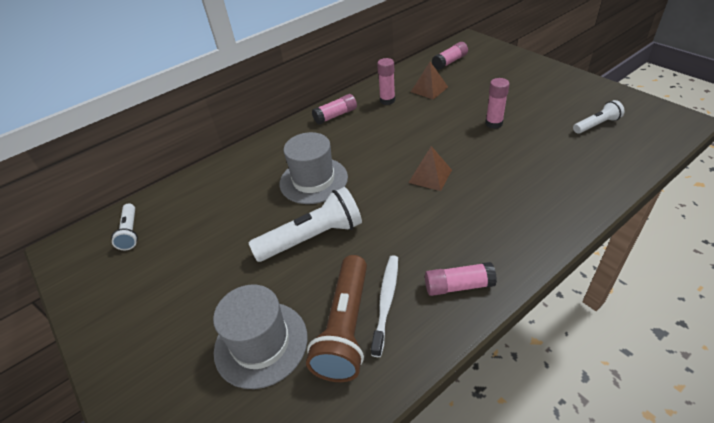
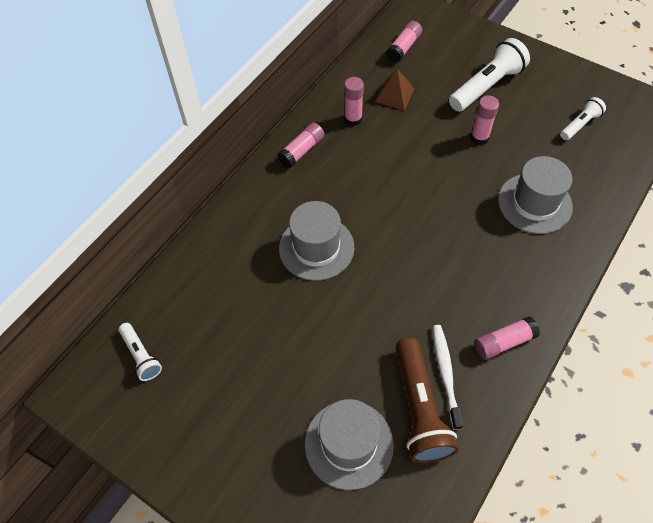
camera: 20 degrees left, 15 degrees up
white flashlight [249,187,362,262] -> white flashlight moved to [449,38,530,112]
brown pyramid [408,146,452,191] -> none
none -> grey hat [498,156,573,234]

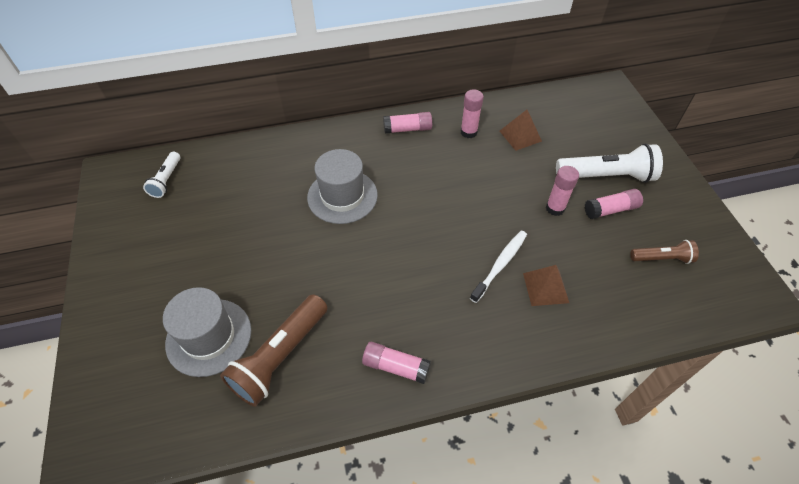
camera: 40 degrees right, 5 degrees down
pink glue stick [386,21,422,63] -> pink glue stick moved to [585,189,643,219]
white toothbrush [433,325,463,430] -> white toothbrush moved to [470,231,527,303]
grey hat [498,156,573,234] -> brown pyramid [523,265,569,306]
white flashlight [560,97,606,140] -> brown flashlight [630,240,699,264]

